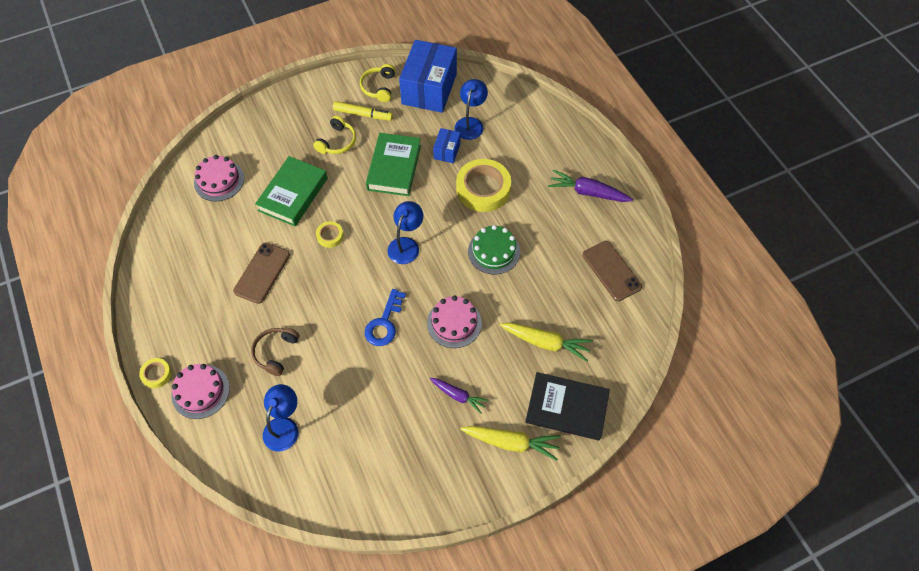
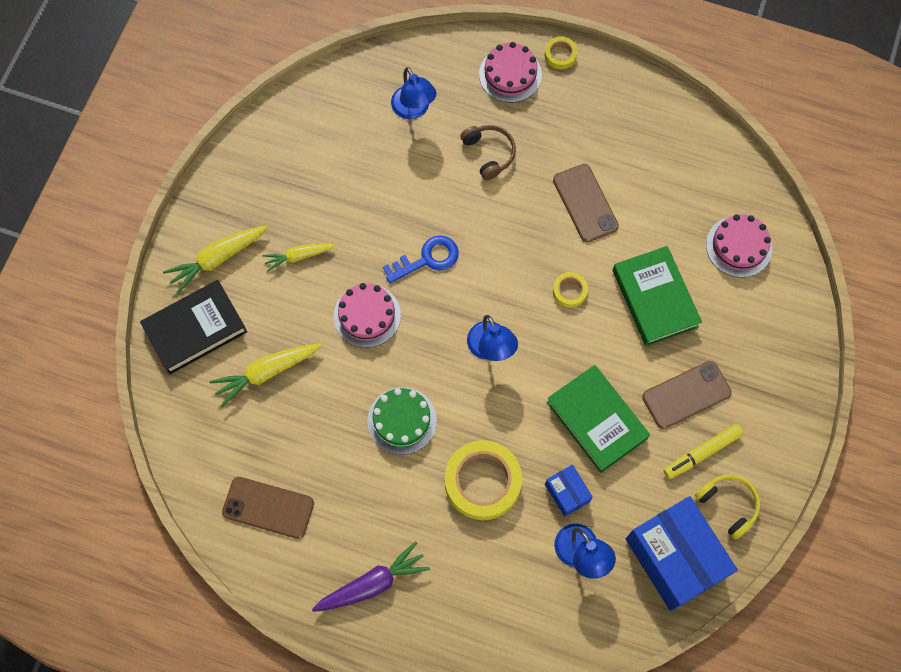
camera: 135 degrees right, 10 degrees up
yellow headphones [313,115,356,154] -> brown phone [642,361,732,429]
blue key [365,289,406,346] -> blue key turned 90 degrees clockwise [383,236,459,283]
purple carrot [430,378,489,414] -> yellow carrot [263,244,336,272]

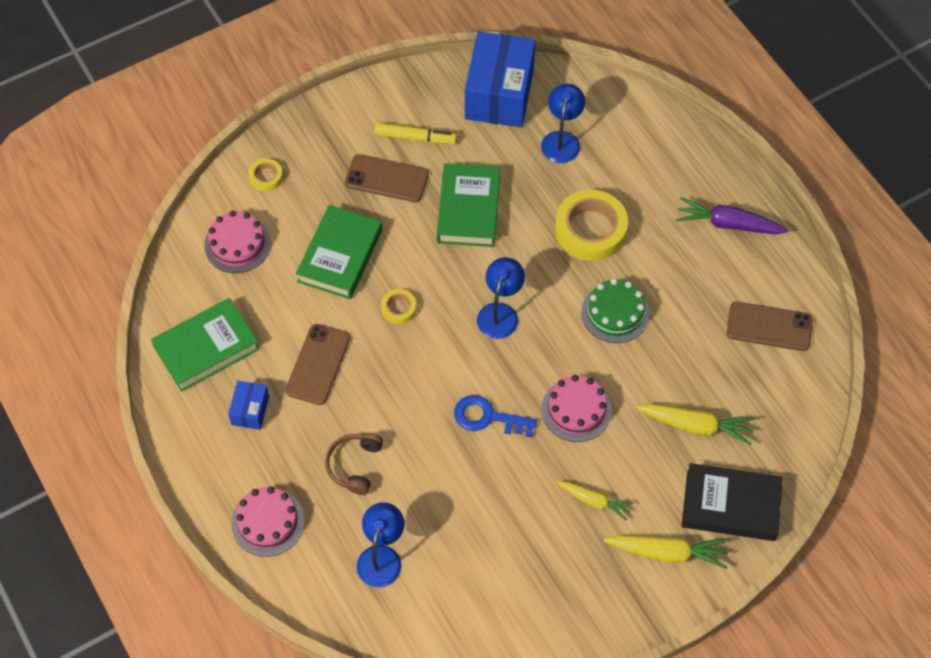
camera: 140 degrees left, 10 degrees down
brown phone [222,477,314,539] -> brown phone turned 45 degrees counterclockwise [727,302,813,351]
yellow tape [545,37,578,69] -> yellow tape moved to [248,159,283,191]
blue box [545,465,593,517] -> blue box moved to [228,381,269,430]
yellow headphones [695,475,760,540] -> none
none -> green book [151,298,260,392]

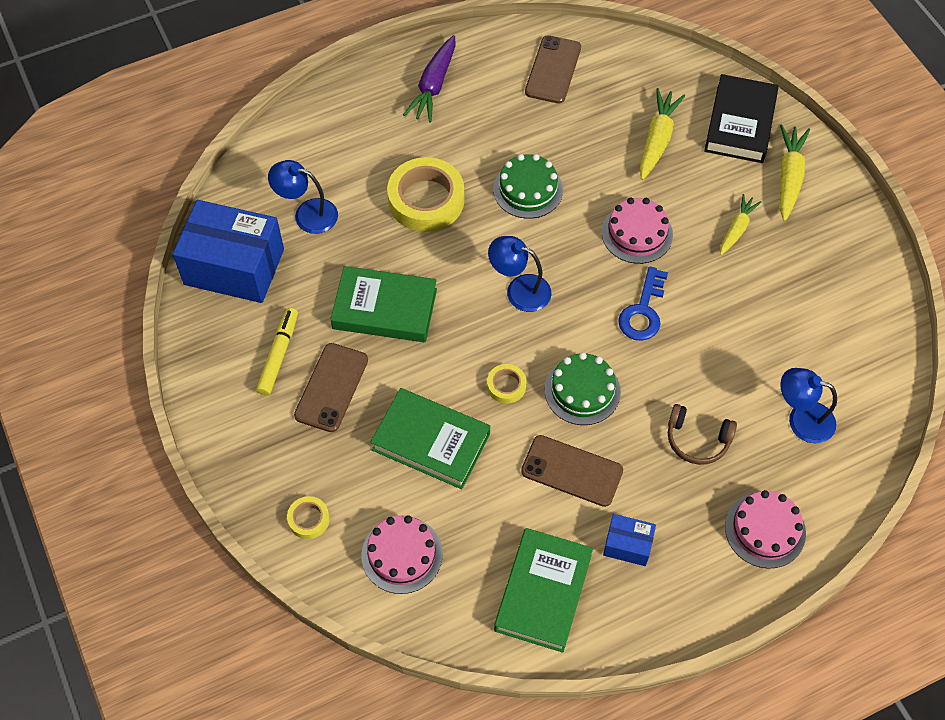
camera: 85 degrees left, 0 degrees up
green book [151,298,260,392] -> green book turned 45 degrees clockwise [494,528,593,653]
none -> green cake [545,352,621,425]

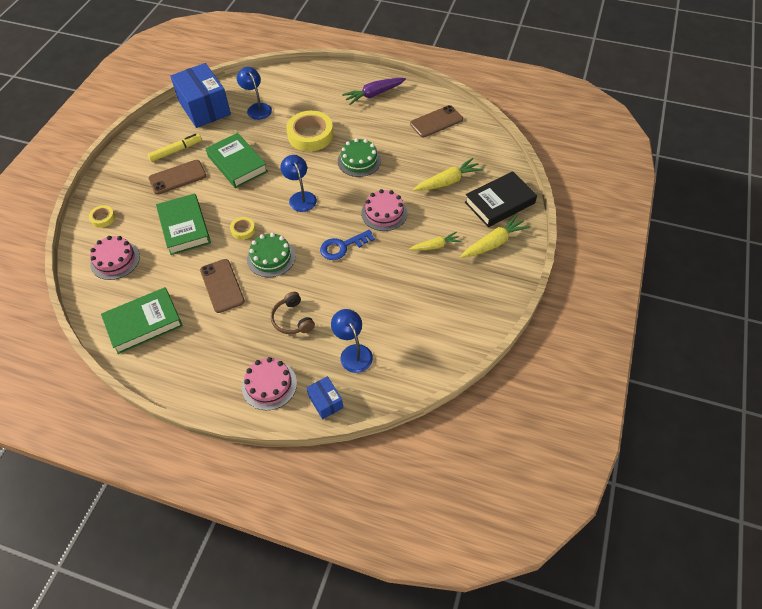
camera: 45 degrees right, 5 degrees down
blue box [603,514,656,566] -> blue box moved to [306,376,343,420]

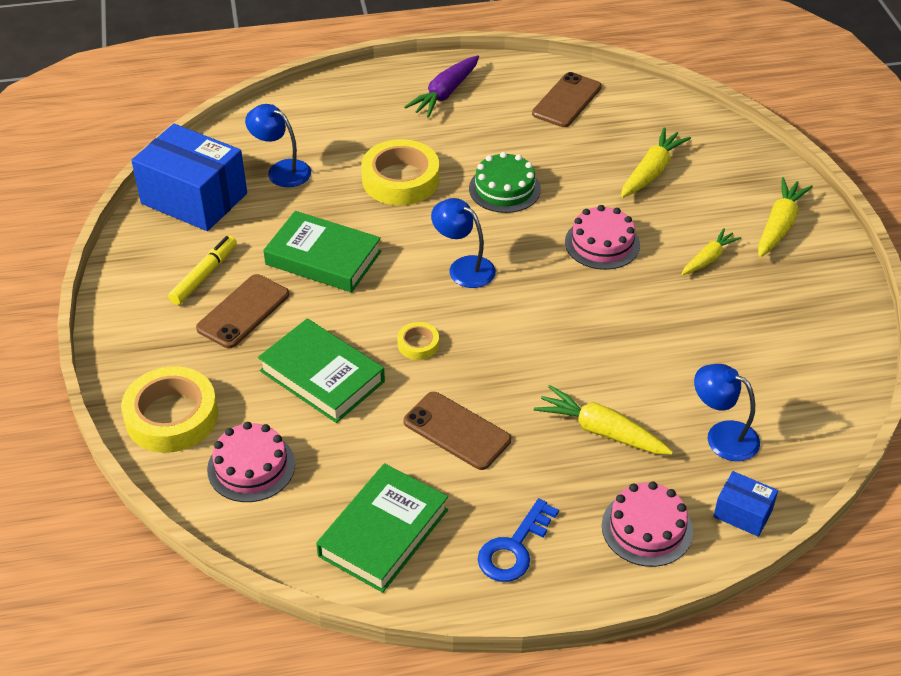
camera: 30 degrees left, 10 degrees down
yellow tape [89,205,115,228] -> yellow tape [121,366,218,453], size x2.10
green cake [247,233,296,277] -> none
brown headphones [271,292,315,334] -> yellow carrot [534,385,673,455]
blue key [320,230,375,260] -> blue key moved to [478,498,559,582]
black book [465,171,537,227] -> none

